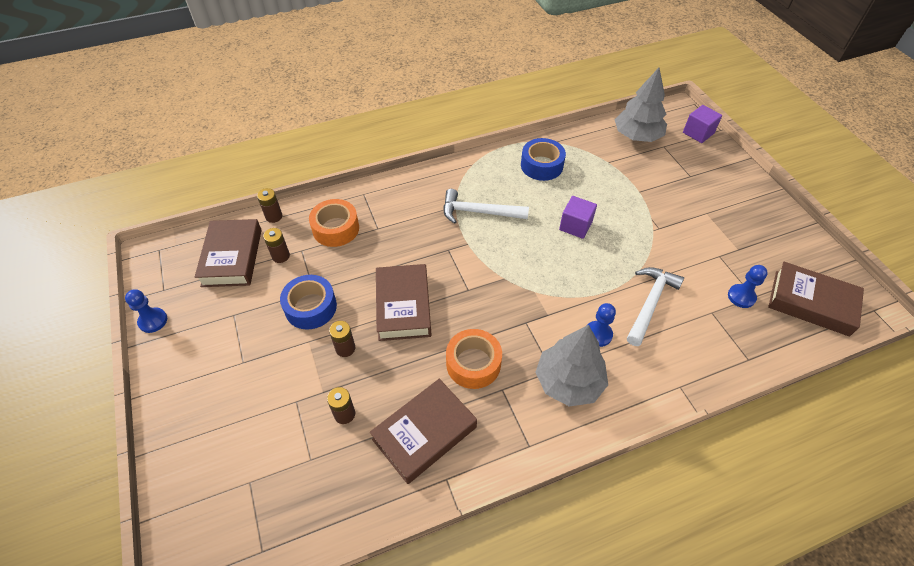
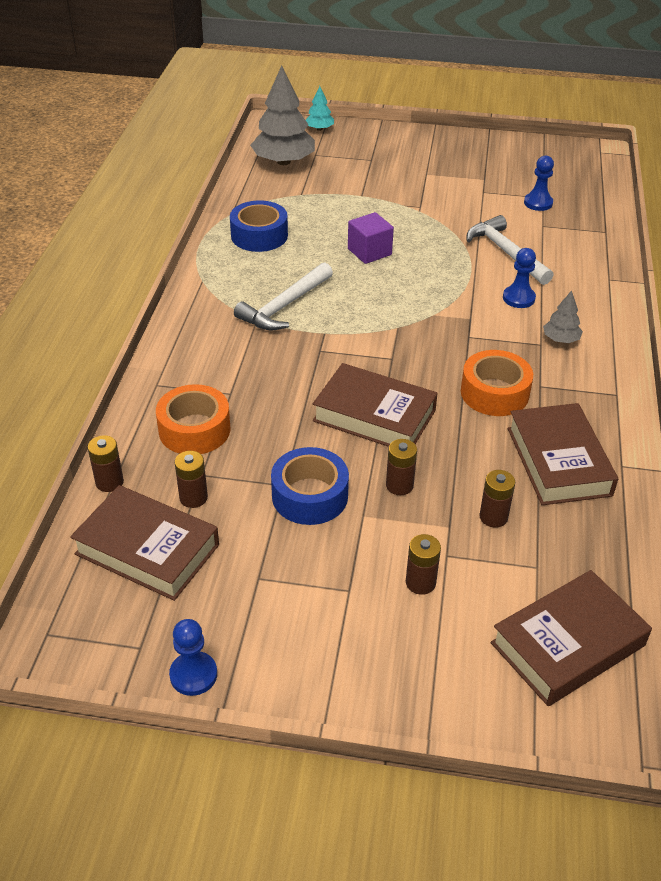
camera: 60 degrees left, 10 degrees down
grey tree [535,325,608,407] -> grey tree [543,290,583,343], size x0.48
purple cube [683,105,722,143] -> turquoise tree [306,86,334,131]
brown book [768,262,864,337] -> brown book moved to [491,570,652,706]
none -> brown battery [406,534,441,595]

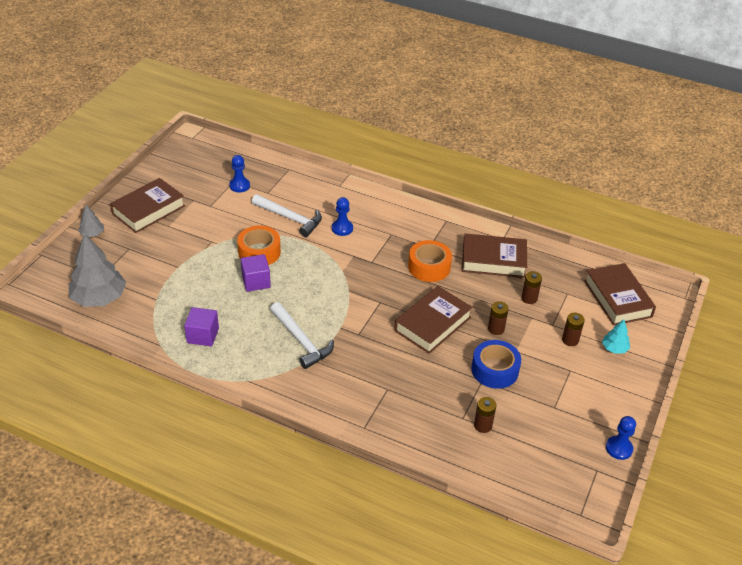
camera: 75 degrees left, 0 degrees up
brown book [70,485,219,601] -> brown book moved to [110,178,185,233]
brown battery [88,435,124,492] -> none
orange tape [156,384,230,454] -> orange tape moved to [237,226,281,265]
blue tape [230,200,288,252] -> purple cube [184,307,219,346]
turquoise tree [306,86,334,131] -> turquoise tree moved to [602,319,630,354]
white hammer [467,215,554,285] -> white hammer turned 135 degrees counterclockwise [252,194,322,237]
grey tree [543,290,583,343] -> grey tree moved to [78,205,104,237]

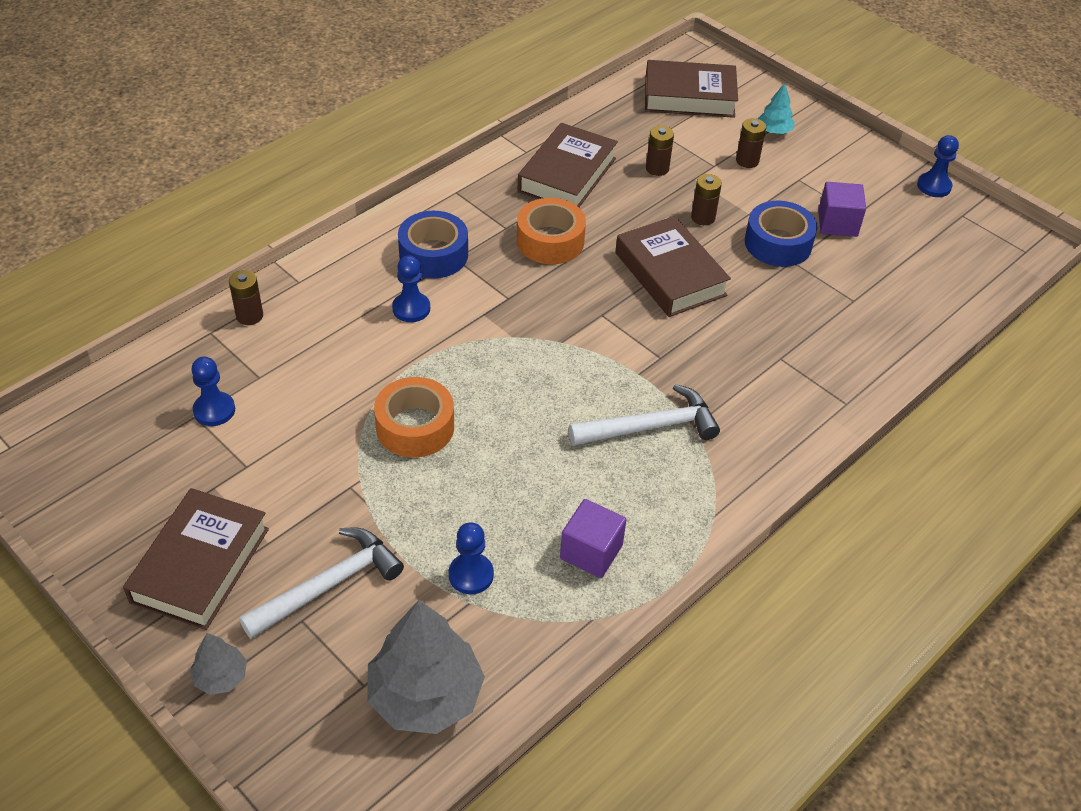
camera: 70 degrees left, 5 degrees up
brown book [110,178,185,233] -> brown book turned 45 degrees clockwise [123,488,269,630]
purple cube [241,254,271,292] -> purple cube moved to [818,182,866,237]
white hammer [252,194,322,237] -> white hammer moved to [239,528,404,639]
brown battery [474,397,496,433] -> brown battery moved to [229,270,263,325]
none -> blue tape [398,211,468,279]
none -> blue pawn [449,522,494,594]

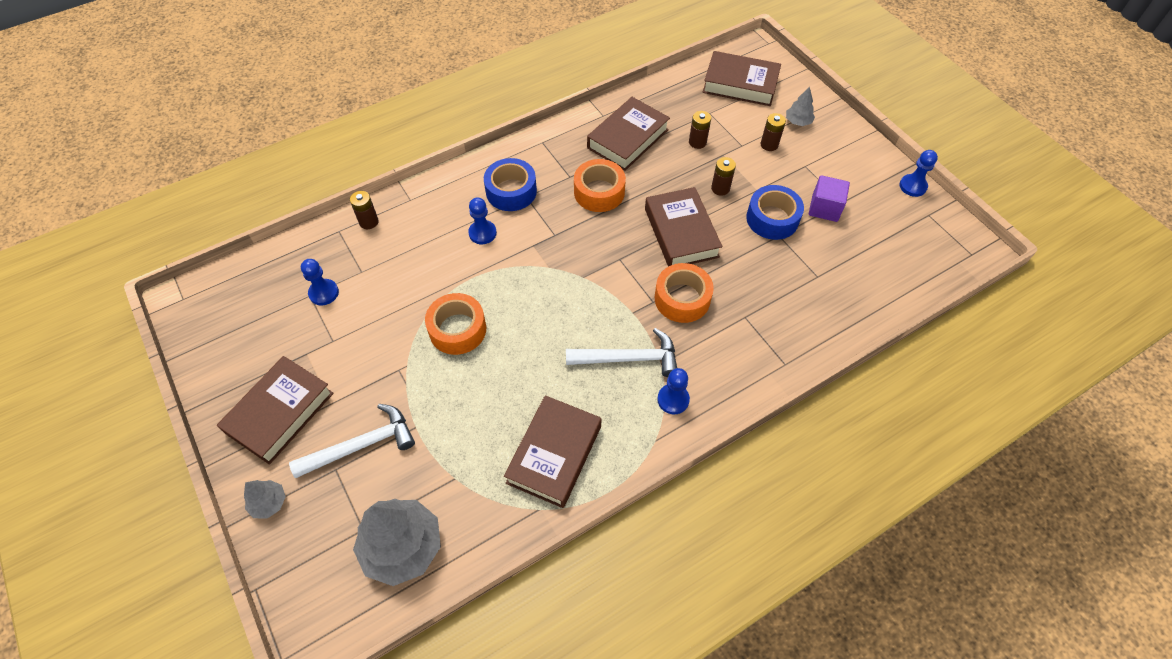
camera: 15 degrees right, 10 degrees up
blue pawn [449,522,494,594] -> blue pawn moved to [657,368,690,414]
purple cube [560,499,627,578] -> brown book [504,395,601,508]
turquoise tree [758,83,795,134] -> grey tree [786,87,815,126]
none -> orange tape [655,263,714,323]

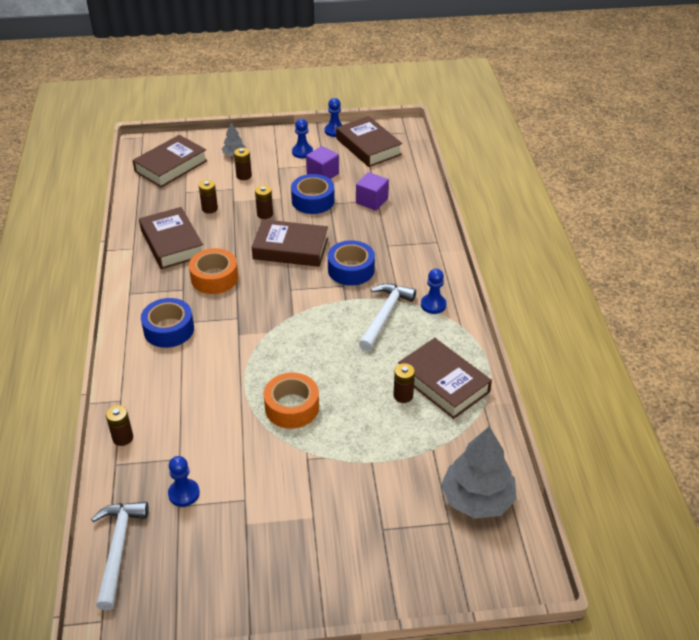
camera: 65 degrees left, 15 degrees down
brown book [217,356,334,465] -> brown book moved to [336,116,402,167]
grey tree [244,480,286,519] -> none
white hammer [289,404,415,478] -> white hammer moved to [91,502,149,610]
blue pawn [468,197,497,244] -> blue pawn moved to [292,119,313,158]
orange tape [655,263,714,323] -> blue tape [328,240,375,286]
none -> purple cube [356,172,389,211]
none -> brown battery [393,363,415,403]

